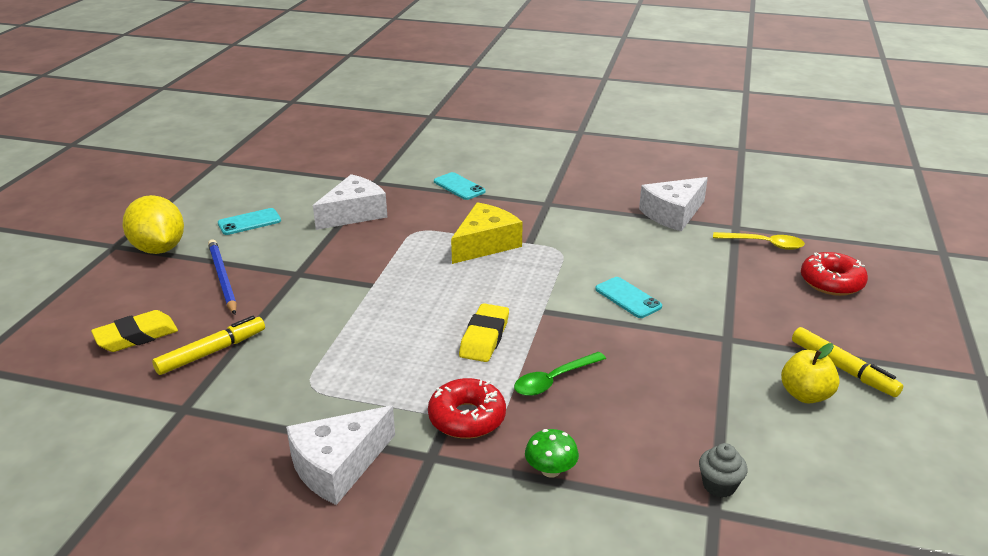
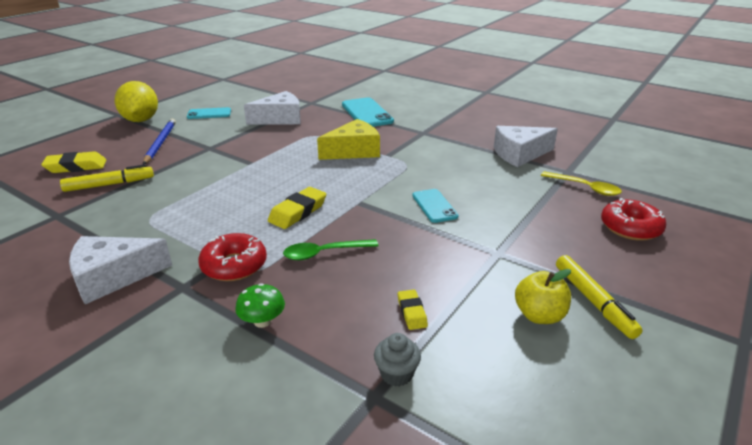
camera: 20 degrees right, 0 degrees up
turquoise phone [434,172,485,200] -> turquoise phone [342,98,394,127], size x1.63
none -> yellow eraser [398,289,428,330]

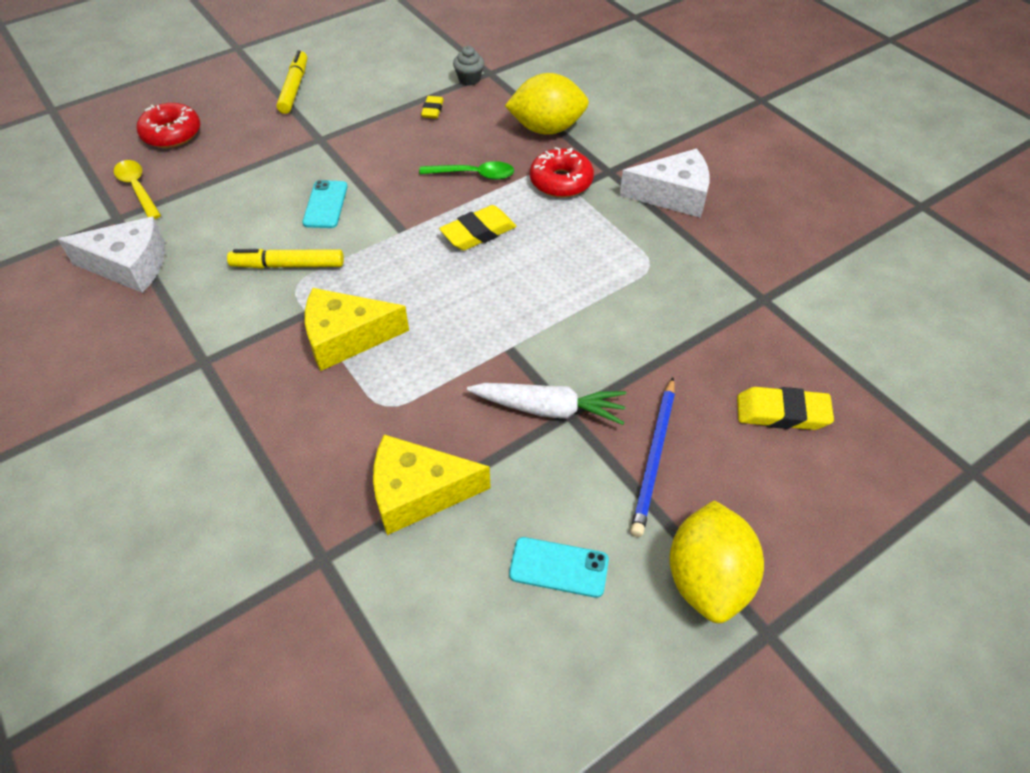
camera: 160 degrees left, 20 degrees up
yellow marker [60,164,154,192] -> yellow marker moved to [227,249,344,269]
green mushroom [235,283,285,328] -> yellow lemon [505,73,589,135]
white cheese [244,91,301,125] -> yellow cheese [373,434,491,535]
turquoise phone [342,98,394,127] -> none
yellow apple [515,269,571,324] -> none
none -> white carrot [467,383,626,425]

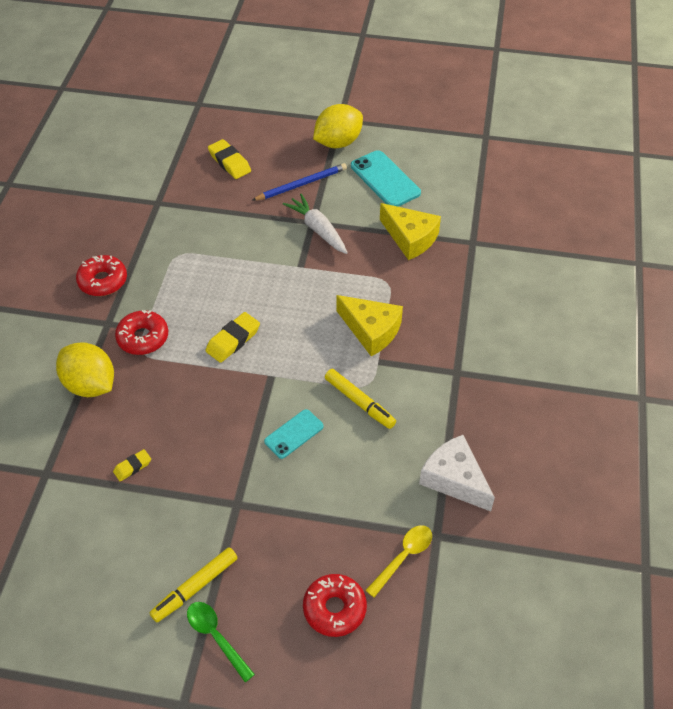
camera: 135 degrees left, 0 degrees up
yellow spoon [114,160,161,219] -> yellow spoon turned 150 degrees counterclockwise [365,525,432,598]
green spoon [419,161,514,180] -> green spoon moved to [187,602,255,682]
yellow eraser [439,205,516,250] -> yellow eraser turned 60 degrees counterclockwise [205,312,260,363]
grey cupcake [453,46,484,86] -> none
turquoise phone [509,537,609,598] -> turquoise phone [351,150,421,207], size x1.63
white cheese [620,148,710,218] -> red donut [76,255,127,296]

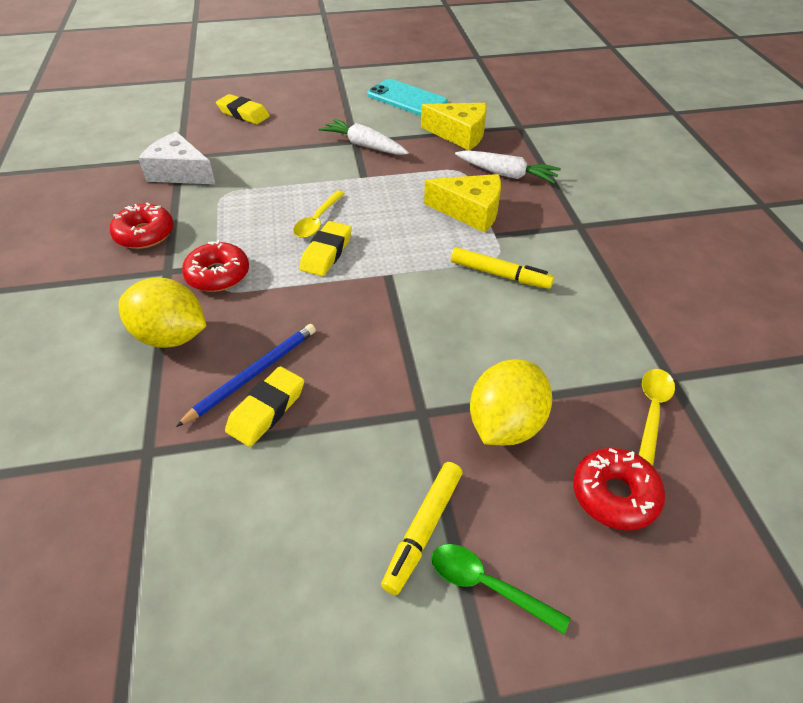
camera: 20 degrees left, 5 degrees down
yellow eraser [113,449,151,481] -> yellow eraser [225,366,304,447], size x1.69
blue pencil [252,163,347,201] -> blue pencil moved to [176,324,316,427]
turquoise phone [264,409,324,459] -> none
yellow lemon [313,104,363,148] -> yellow lemon moved to [470,359,552,445]
white cheese [419,435,495,511] -> white cheese moved to [138,132,215,184]
none -> yellow spoon [293,191,345,238]
none -> white carrot [455,150,561,183]

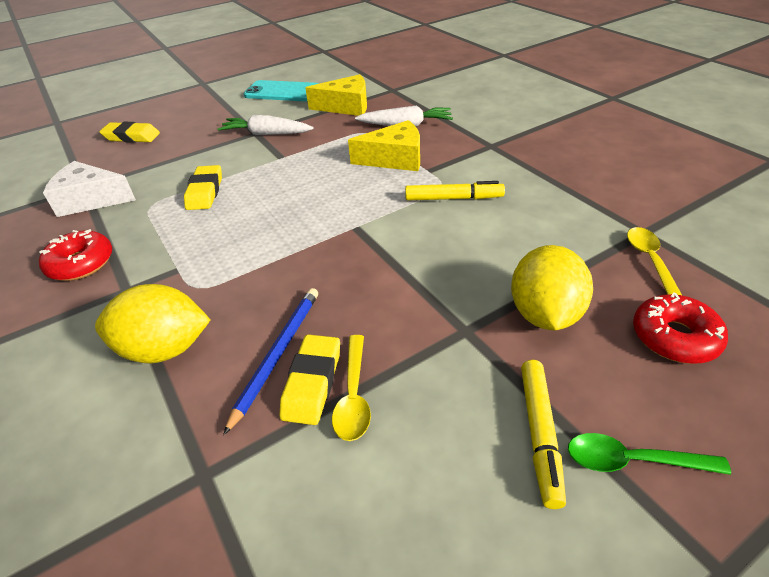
camera: 20 degrees left, 5 degrees down
red donut [182,240,249,292] -> none
yellow spoon [293,191,345,238] -> yellow spoon moved to [332,335,371,441]
yellow eraser [299,221,352,276] -> yellow eraser moved to [184,165,222,210]

